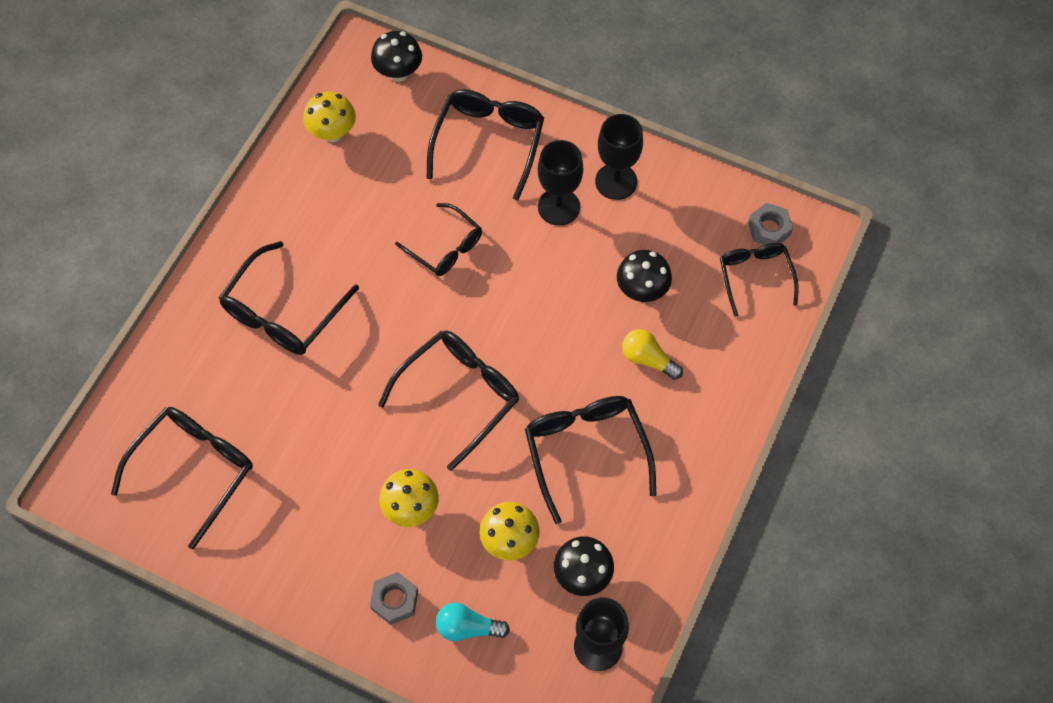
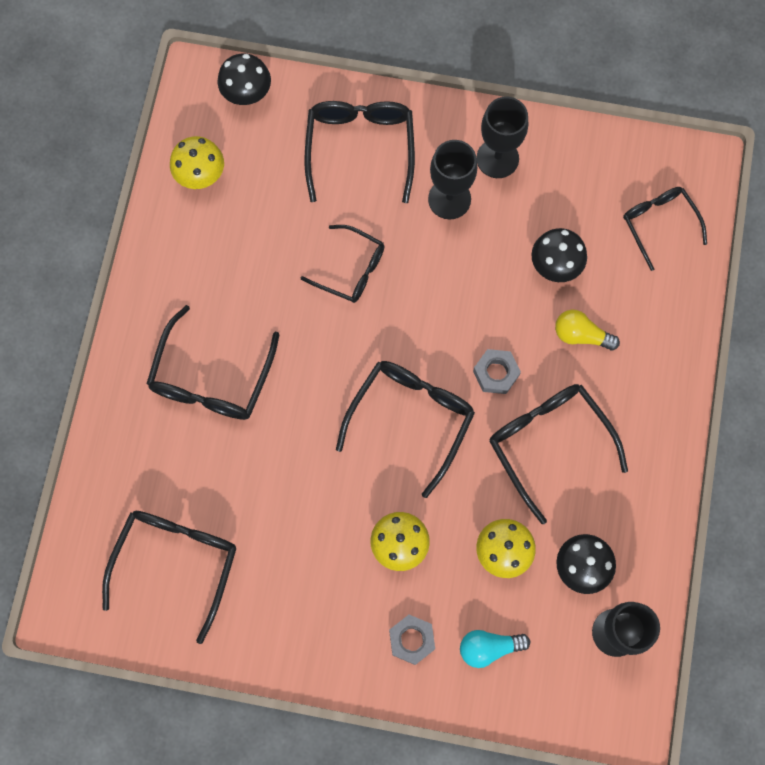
camera: 15 degrees left, 10 degrees up
grey nut [748,203,793,245] -> grey nut moved to [473,349,521,394]

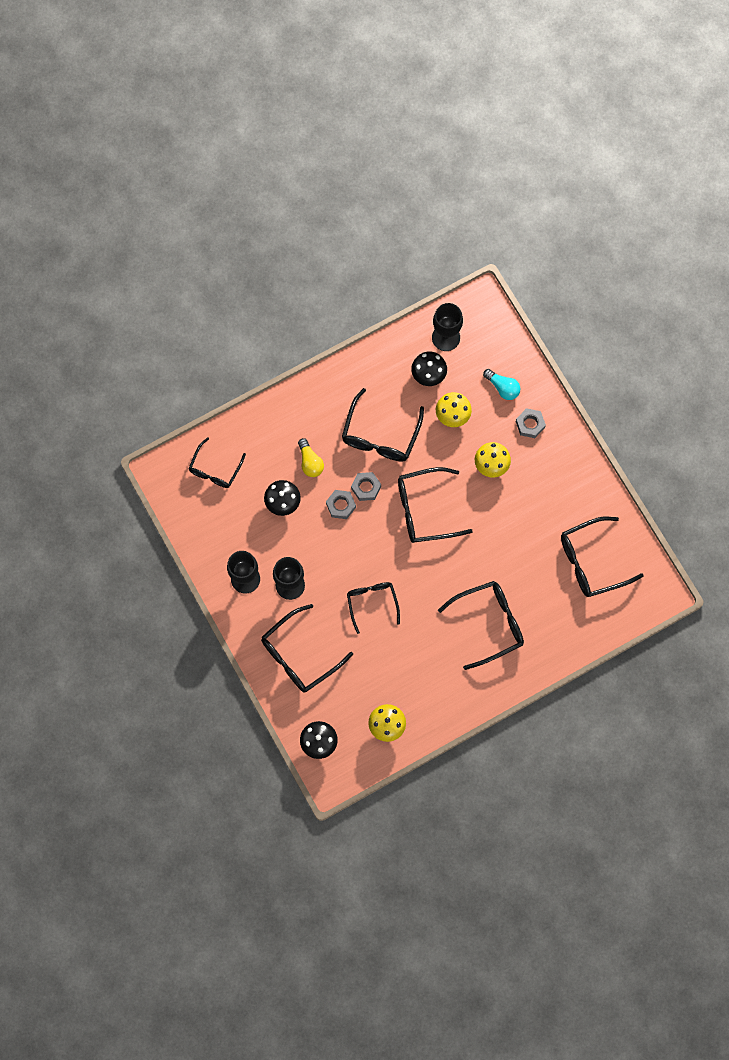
camera: 130 degrees left, 0 degrees up
none -> grey nut [326,490,356,519]

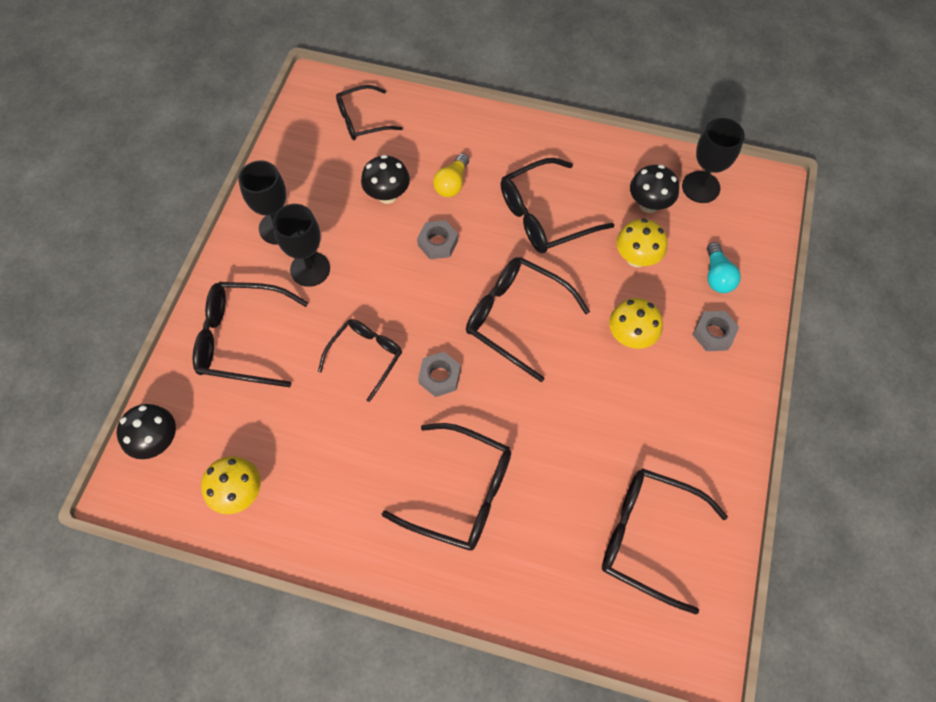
camera: 45 degrees right, 10 degrees down
grey nut [351,472,381,501] -> grey nut moved to [418,352,461,397]

